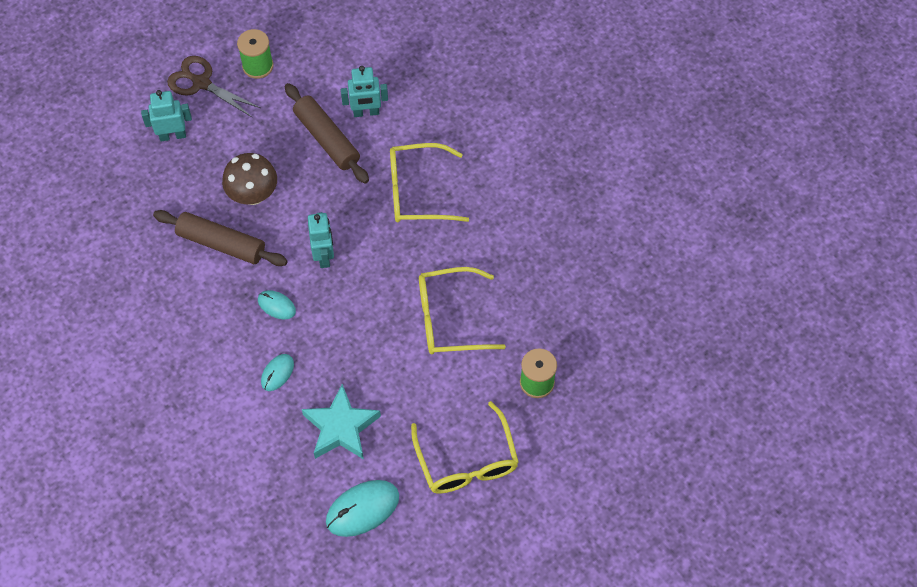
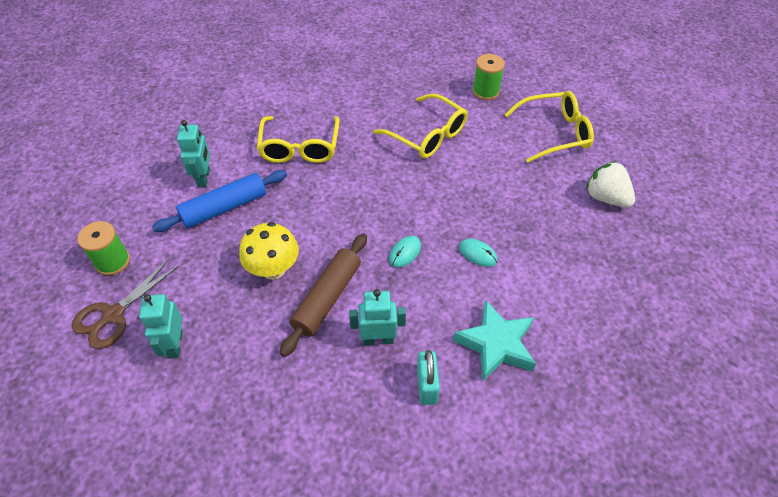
camera: 85 degrees left, 10 degrees down
brown mushroom [222,153,277,205] -> yellow mushroom [239,222,299,280]
brown rolling pin [285,83,369,184] -> blue rolling pin [152,170,287,232]
turquoise star [302,384,381,459] -> turquoise star moved to [453,300,536,382]
turquoise robot [308,212,334,268] -> turquoise robot moved to [349,289,406,345]
turquoise mouse [326,480,399,537] -> white strawberry [586,161,635,207]
yellow glasses [419,267,506,354] -> yellow glasses turned 45 degrees counterclockwise [373,94,468,158]
none -> turquoise padlock [417,350,440,405]

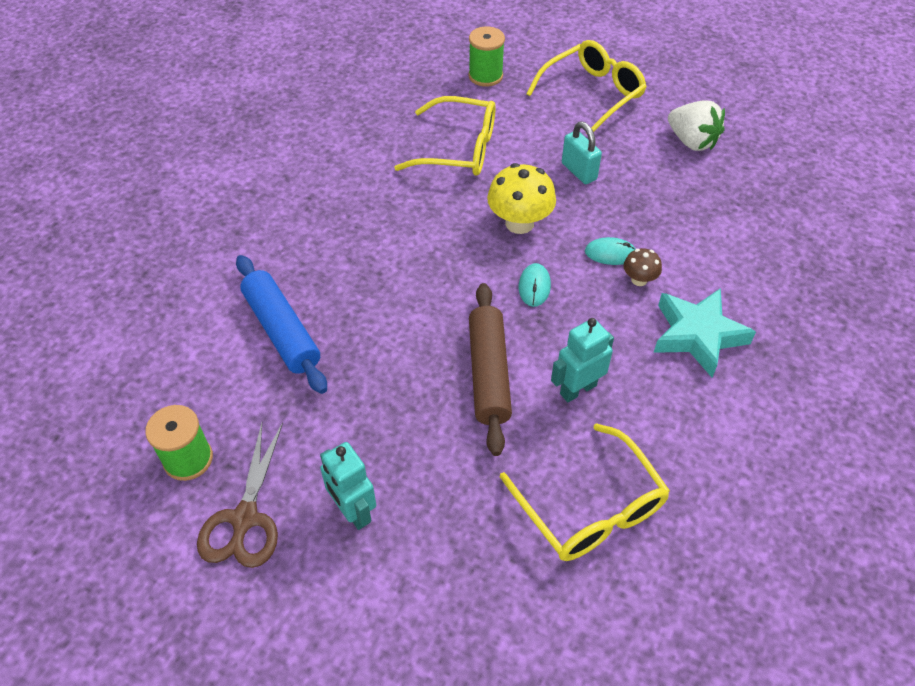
camera: 30 degrees left, 0 degrees up
blue rolling pin [152,170,287,232] -> blue rolling pin turned 60 degrees counterclockwise [236,255,327,394]
turquoise robot [177,120,210,187] -> none
yellow mushroom [239,222,299,280] -> yellow mushroom moved to [487,163,556,234]
yellow glasses [257,116,340,163] -> yellow glasses moved to [500,423,670,561]
turquoise padlock [417,350,440,405] -> turquoise padlock moved to [562,122,602,184]
white strawberry [586,161,635,207] -> white strawberry turned 150 degrees counterclockwise [668,101,725,151]
none -> brown mushroom [623,248,662,286]

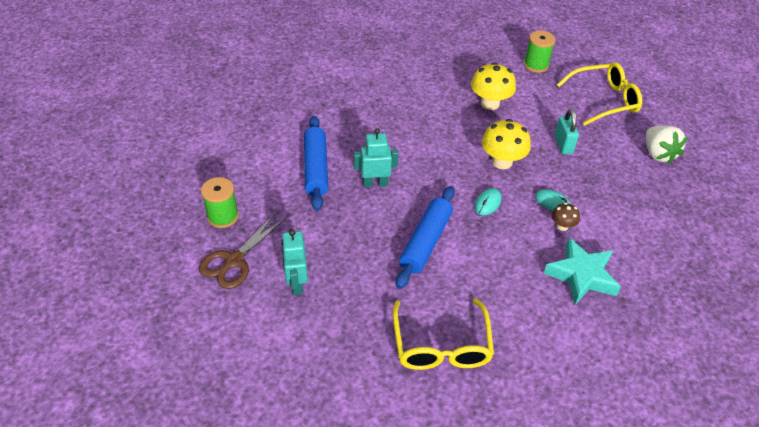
camera: 25 degrees right, 5 degrees down
yellow glasses [394,96,495,176] -> yellow mushroom [471,62,516,110]
brown rolling pin [469,283,512,456] -> blue rolling pin [396,186,455,289]
turquoise robot [551,318,614,403] -> turquoise robot moved to [354,128,398,188]

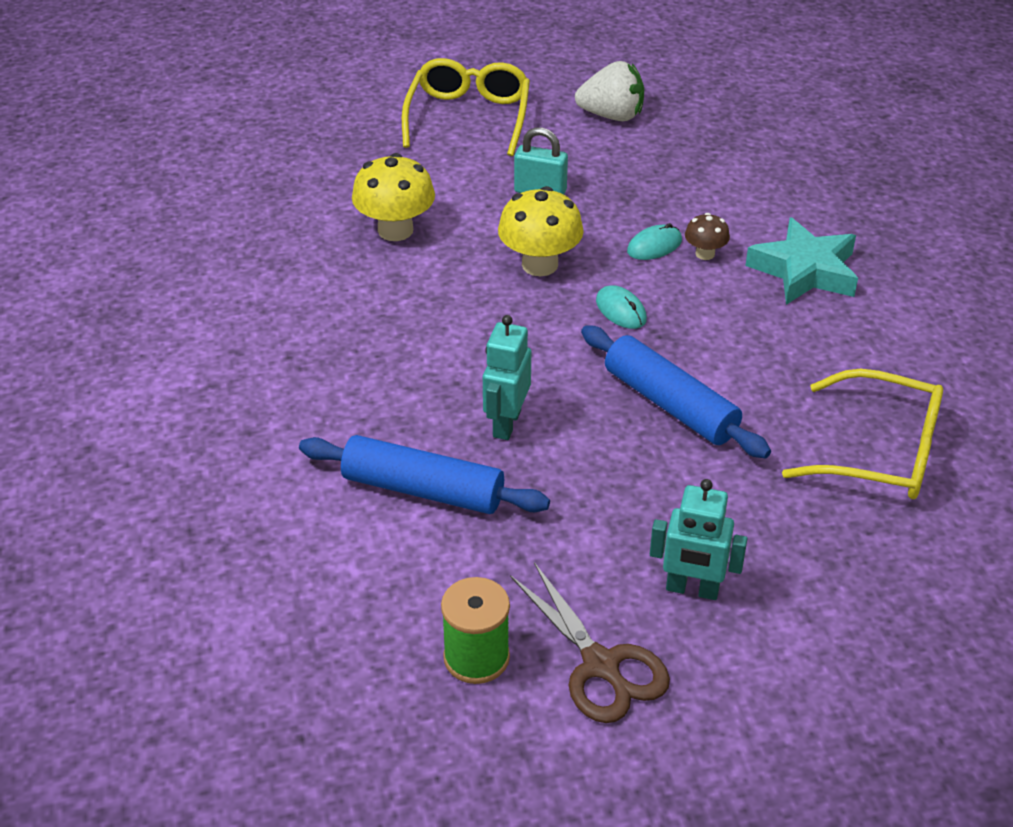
camera: 65 degrees left, 5 degrees down
green spool [524,31,556,73] -> none

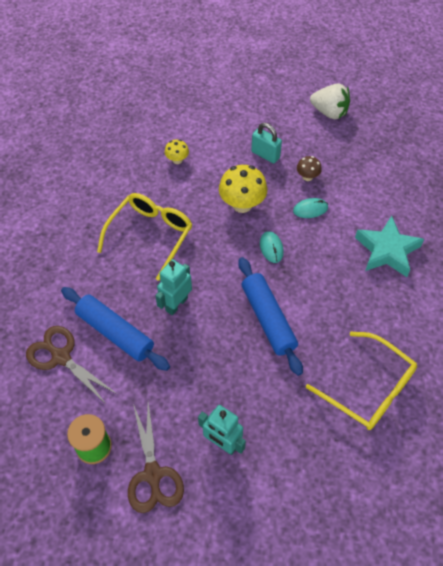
camera: 20 degrees right, 15 degrees up
yellow mushroom [352,153,435,241] -> yellow mushroom [165,139,189,164], size x0.53
yellow glasses [402,58,530,156] -> yellow glasses moved to [97,193,192,281]
brown mushroom [685,213,730,260] -> brown mushroom moved to [297,156,322,181]
none -> brown scissors [26,326,117,404]

